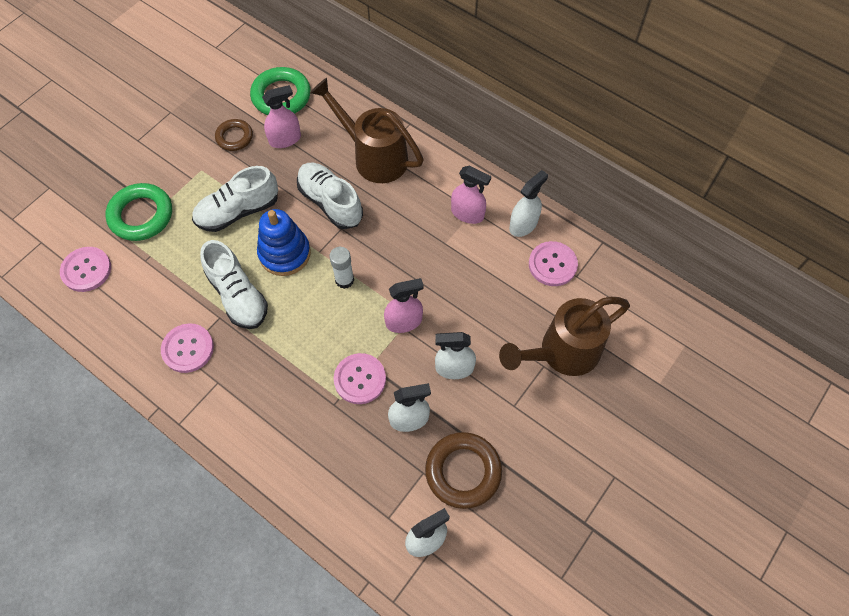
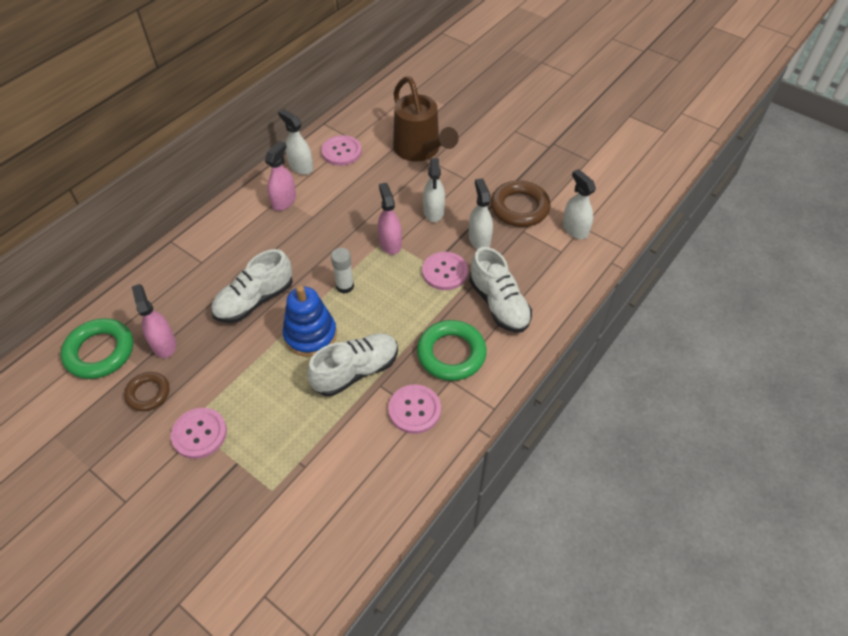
camera: 90 degrees left, 10 degrees down
pink button [60,247,111,292] -> pink button moved to [171,408,227,459]
green ring [105,183,172,241] -> green ring moved to [417,320,487,381]
white shoe [192,166,278,232] -> white shoe moved to [469,247,532,333]
brown watering can [310,78,424,183] -> none

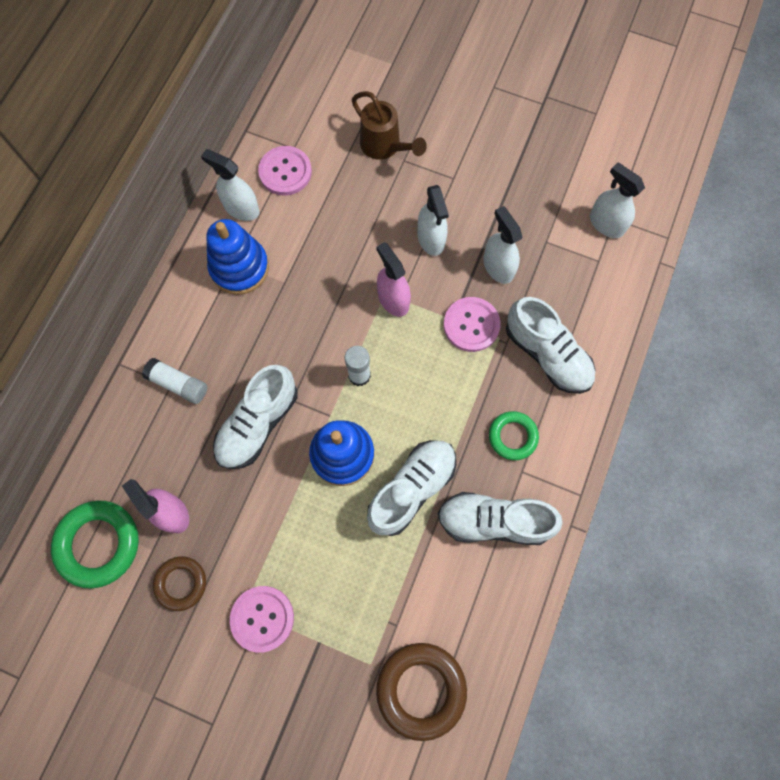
camera: 15 degrees left, 20 degrees up
pink spray bottle [265,141,296,211] -> blue stacking toy [206,219,269,295]
pink button [388,384,441,434] -> white shoe [438,492,563,545]
brown watering can [393,76,459,162] -> brown watering can [352,91,427,160], size x0.66
green ring [417,320,487,381] -> green ring [489,411,539,460], size x0.61
brown ring [491,181,551,227] -> brown ring moved to [376,643,467,741]
none -> white glue stick [142,358,207,404]

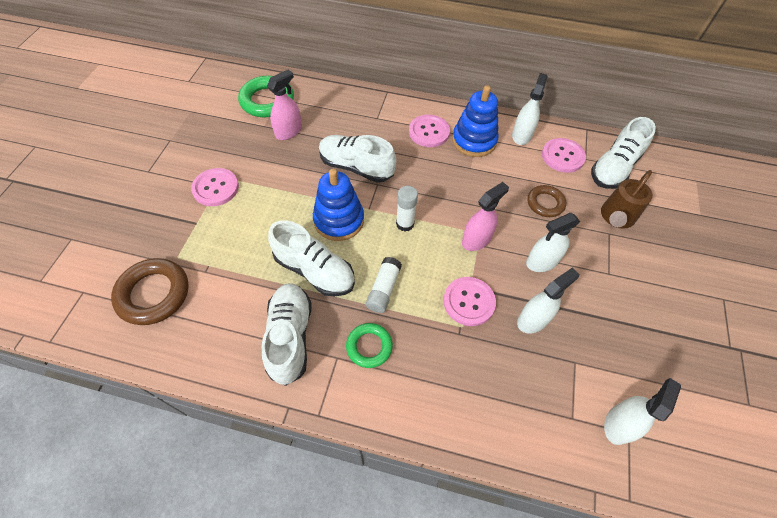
camera: 80 degrees right, 15 degrees down
white glue stick [142,358,207,404] -> white glue stick moved to [366,257,402,313]
brown ring [153,556,206,611] -> brown ring moved to [527,185,566,217]
white shoe [506,297,595,394] -> white shoe moved to [591,117,656,189]
none -> pink button [409,115,450,147]

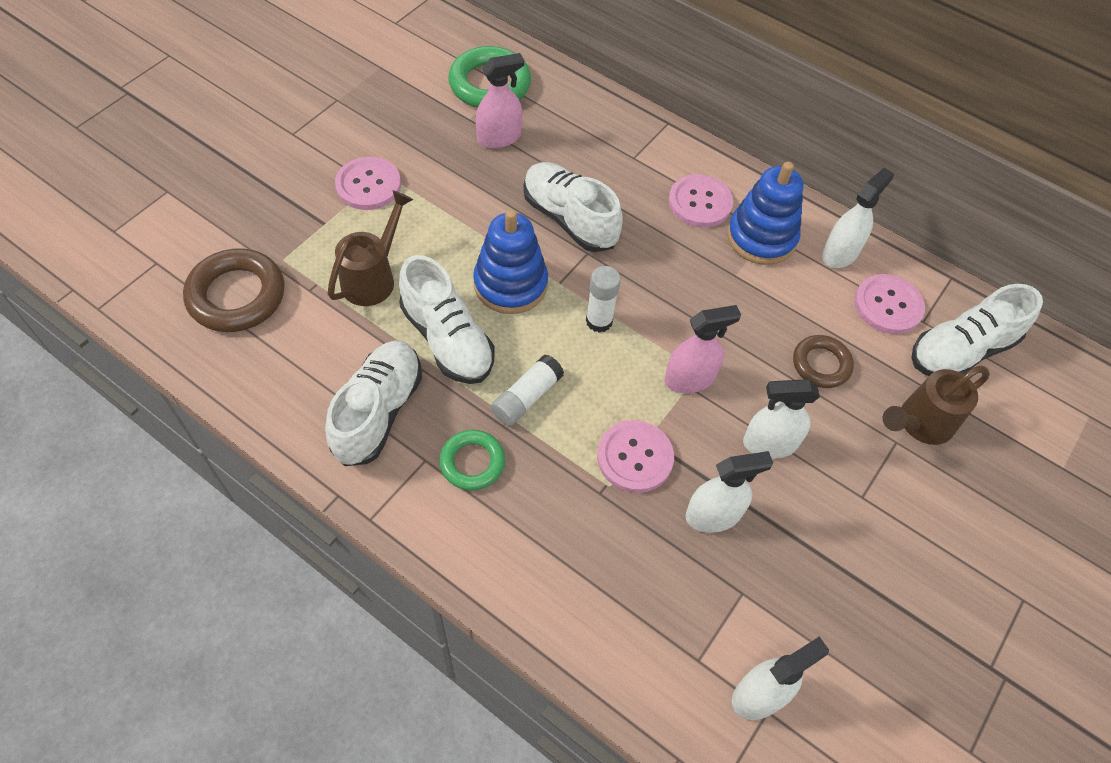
camera: 20 degrees right, 0 degrees up
none -> brown watering can [327,190,413,306]

